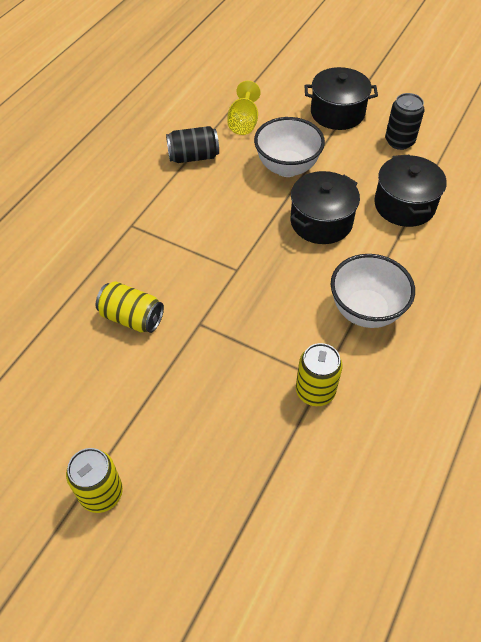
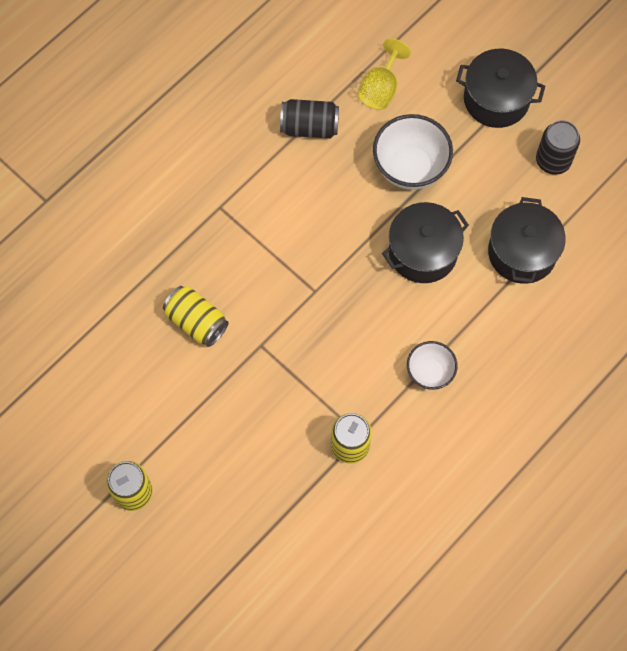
camera: 15 degrees right, 15 degrees up
white bowl [331,254,415,328] -> white bowl [407,341,458,390], size x0.61

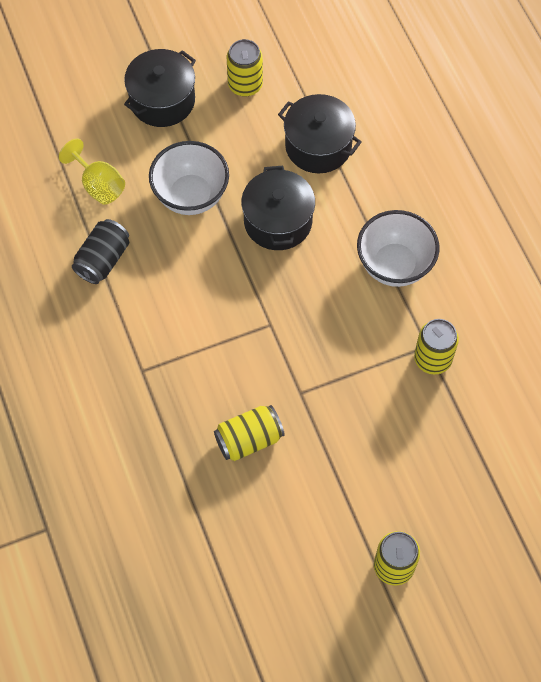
camera: 65 degrees left, 5 degrees down
white bowl [407,341,458,390] -> white bowl [357,210,439,287], size x1.65
black can [536,120,580,175] -> yellow can [227,39,263,97]

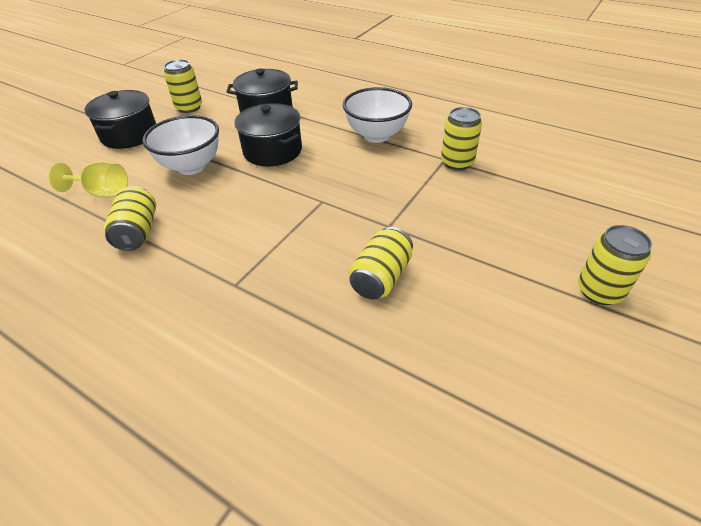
camera: 35 degrees left, 20 degrees down
black can [72,219,129,284] -> yellow can [104,186,156,251]

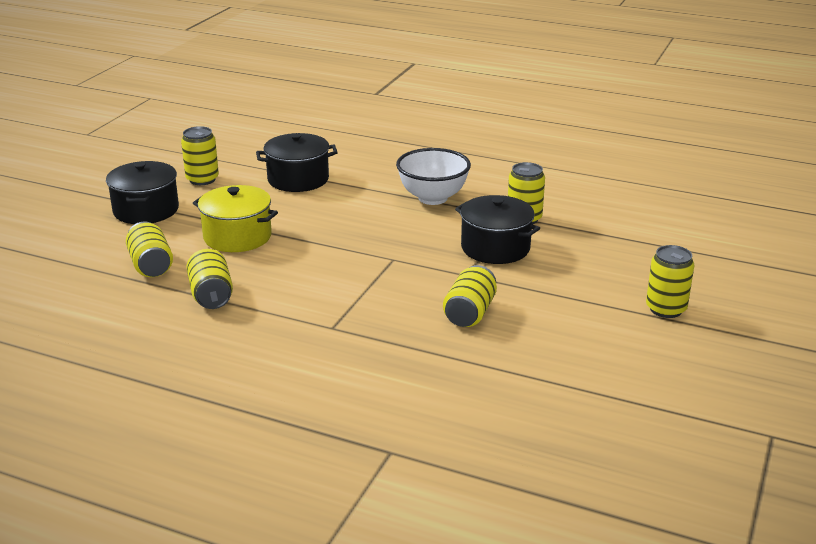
camera: 10 degrees left, 15 degrees down
yellow goblet [48,161,128,198] -> yellow can [126,222,173,277]
white bowl [142,115,219,175] -> yellow pot [193,185,278,252]
black pot [234,103,302,166] -> black pot moved to [455,195,540,264]

